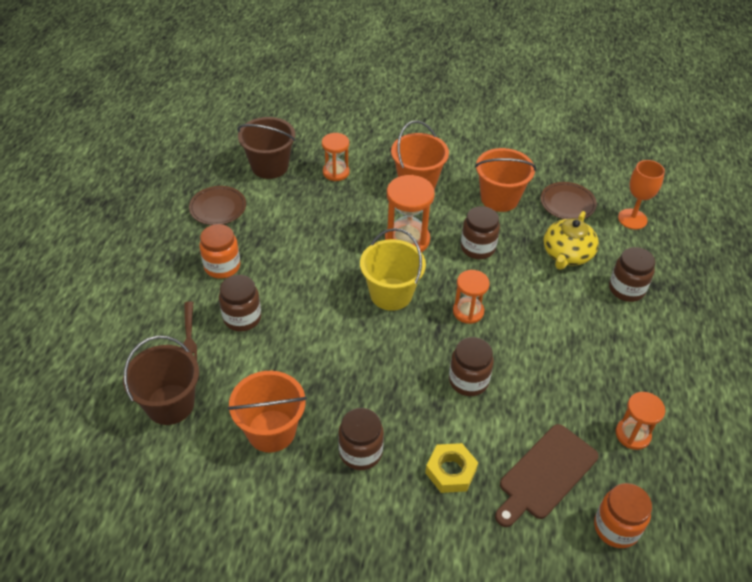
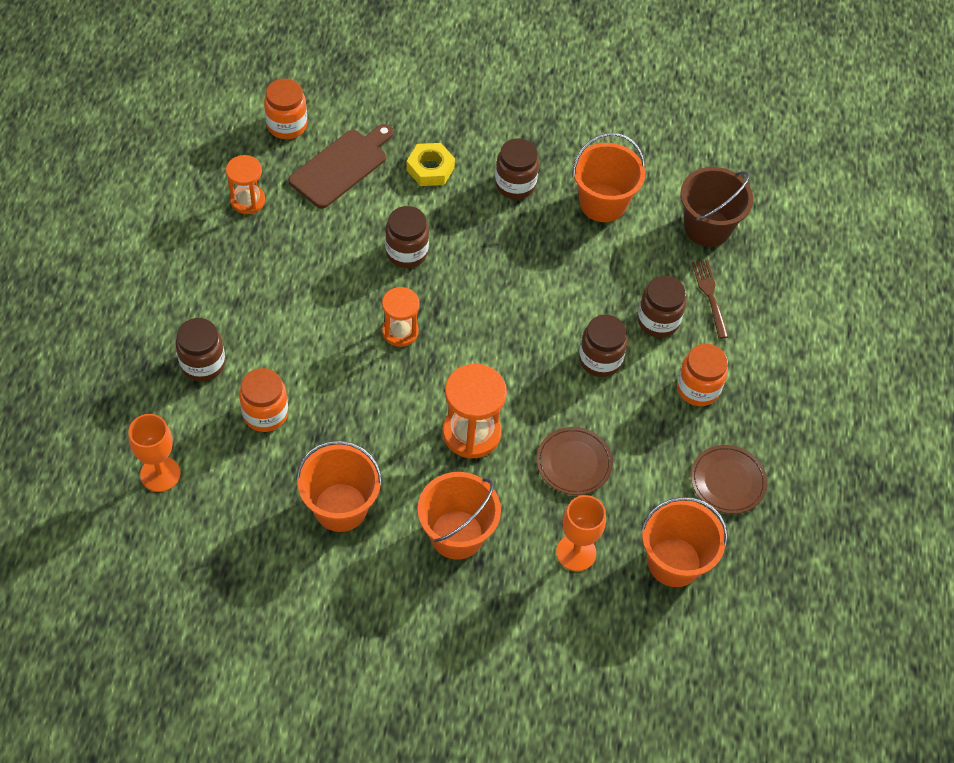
camera: 175 degrees right, 10 degrees up
brown bucket [237,117,295,179] -> orange bucket [641,497,728,587]
orange hourglass [322,133,350,181] -> orange goblet [556,495,606,571]
yellow bucket [360,228,426,311] -> none
brown jar [461,206,500,259] -> brown jar moved to [579,315,628,377]
brown plate [541,182,597,219] -> brown plate moved to [537,427,613,495]
yellow teapot [544,211,599,270] -> orange jar [239,368,288,432]

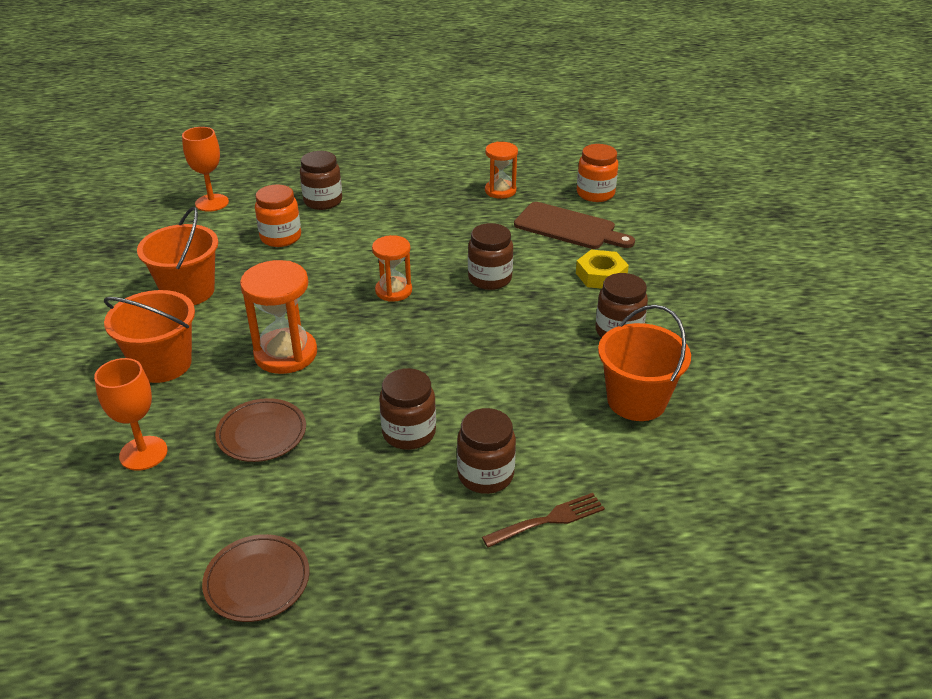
camera: 80 degrees right, 20 degrees down
orange bucket [641,497,728,587] -> none
orange jar [677,344,728,406] -> none
brown bucket [680,167,753,247] -> none

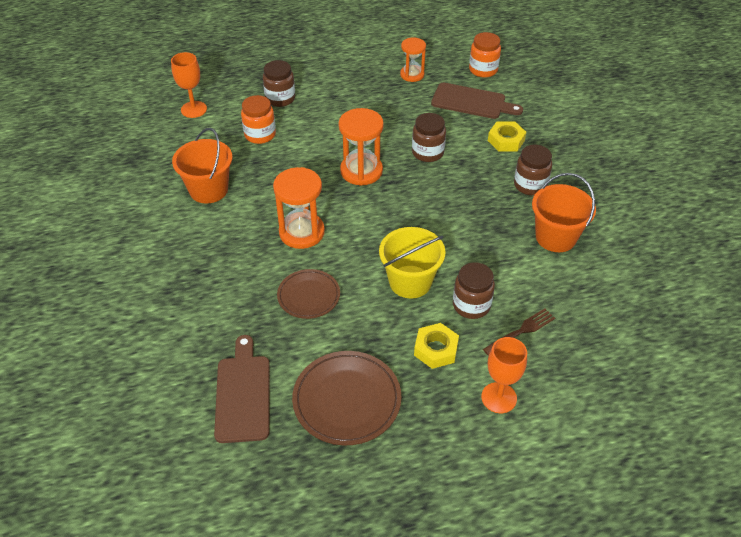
camera: 10 degrees left, 10 degrees up
orange goblet [94,358,168,471] -> orange goblet moved to [481,337,527,413]
orange bucket [104,290,195,383] -> none
brown plate [202,534,310,622] -> brown plate [292,351,401,445], size x1.55
orange hourglass [372,235,412,302] -> orange hourglass [338,108,384,186], size x1.56
brown jar [379,368,436,450] -> yellow bucket [379,227,445,299]
none -> brown cutting board [214,335,270,443]
none -> yellow nut [414,323,459,369]

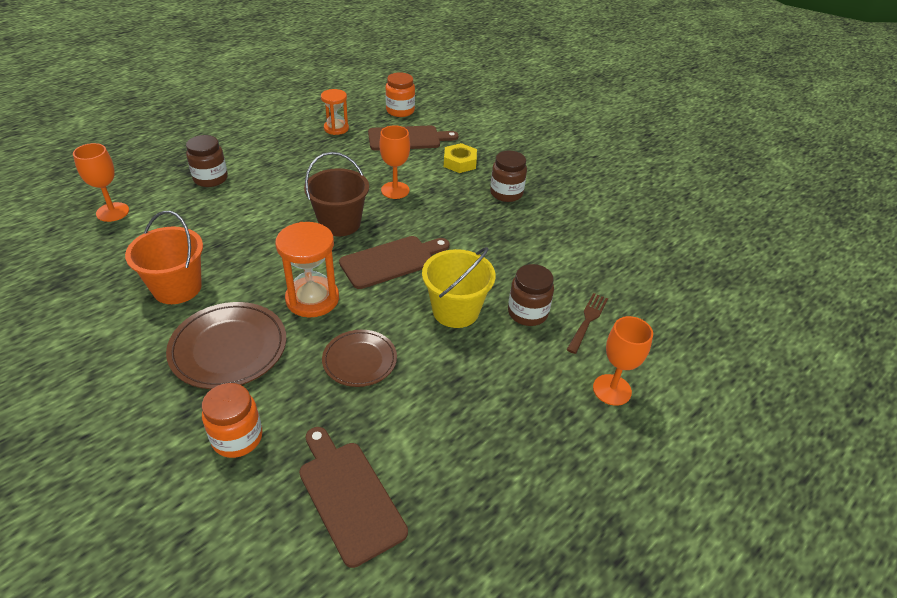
camera: 30 degrees left, 5 degrees down
orange jar [241,95,276,144] -> orange jar moved to [202,383,263,458]
brown plate [292,351,401,445] -> brown plate moved to [166,302,286,389]
orange hourglass [338,108,384,186] -> brown bucket [304,152,369,236]
brown jar [412,113,446,162] -> orange goblet [379,125,410,199]
yellow nut [414,323,459,369] -> none
orange bucket [532,173,596,252] -> none
none -> brown cutting board [339,236,450,289]

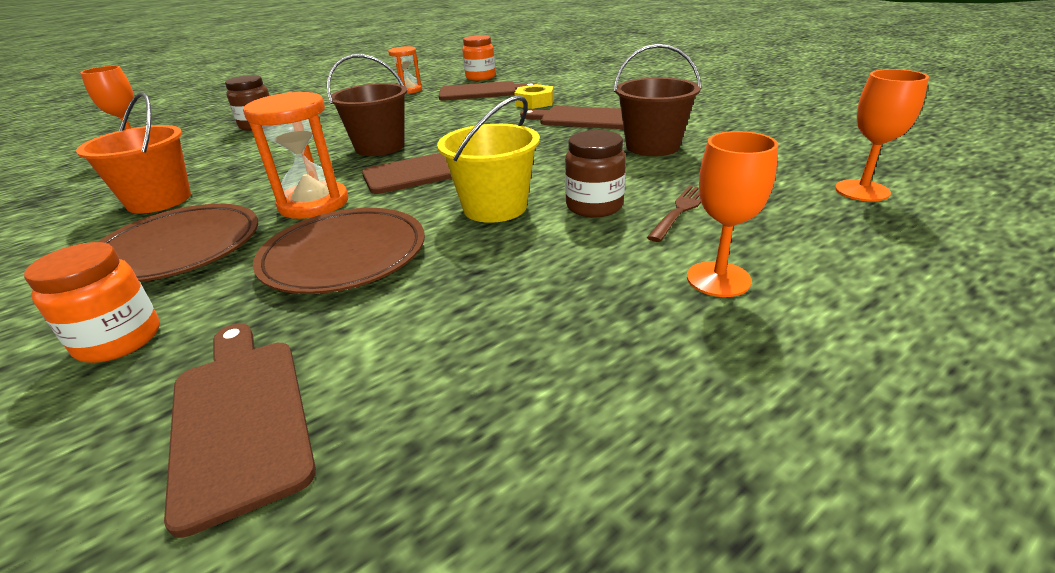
camera: 10 degrees right, 10 degrees down
brown plate [322,330,397,387] -> brown plate [253,208,425,294], size x1.55
orange goblet [379,125,410,199] -> orange goblet moved to [835,69,929,202]
brown jar [490,150,527,202] -> brown cutting board [520,106,624,129]
none -> brown bucket [614,44,701,156]

